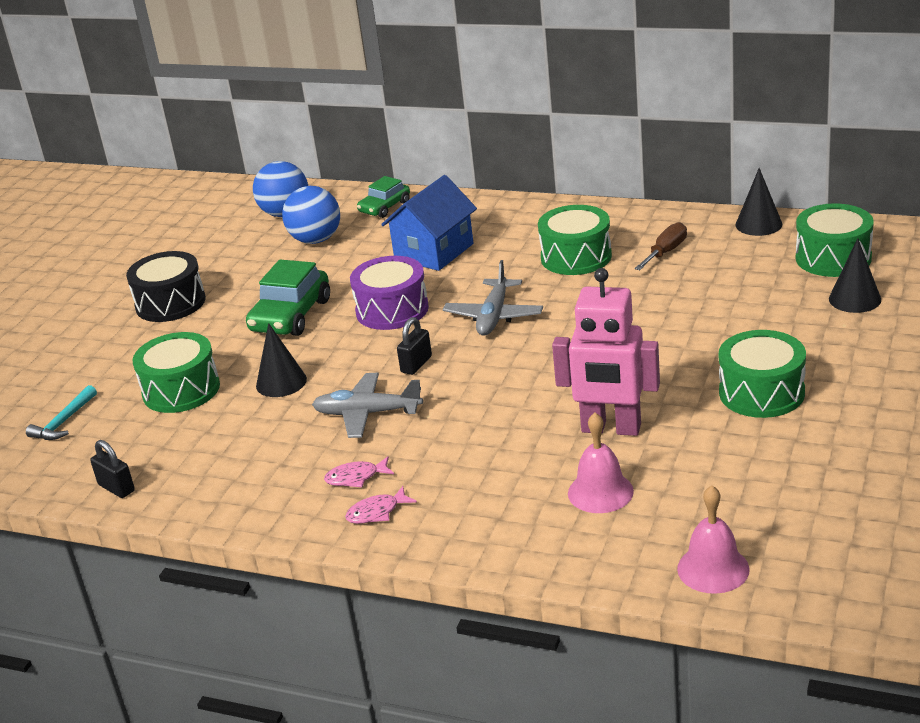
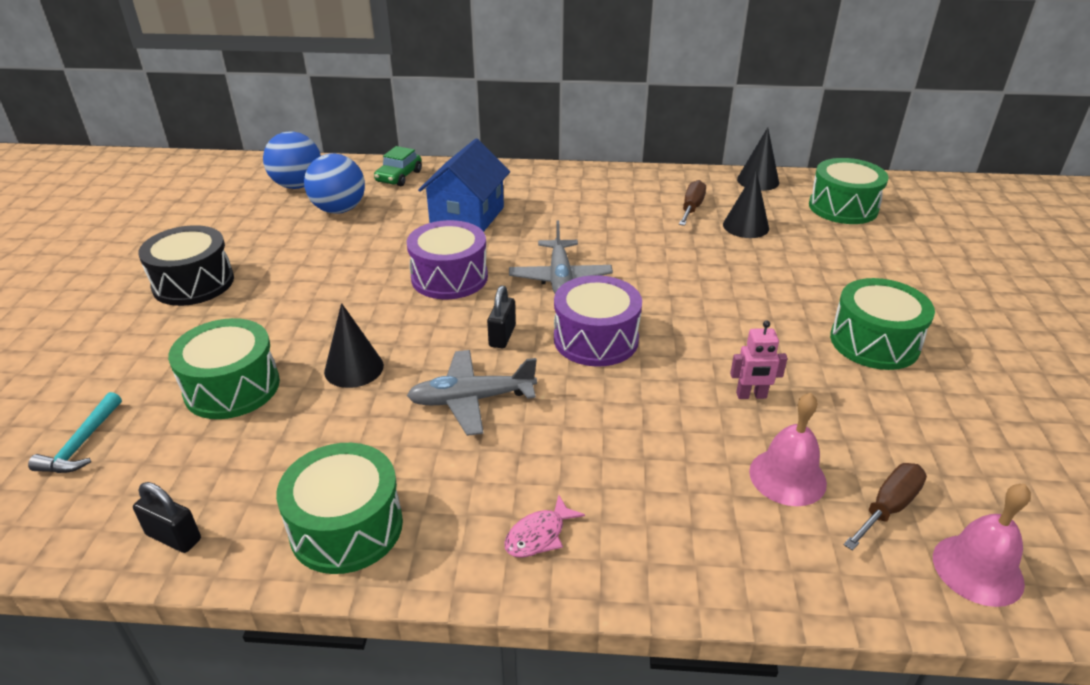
camera: 20 degrees left, 5 degrees up
green car [246,260,330,336] -> none
pink fish [324,456,394,487] -> none
green drum [538,205,612,275] -> green drum moved to [276,443,403,574]
pink robot [552,268,660,436] -> pink robot [730,321,788,399], size x0.46
black cone [829,238,881,313] -> black cone moved to [723,170,769,238]
none -> purple drum [554,275,642,367]
none -> brown screwdriver [844,463,927,551]

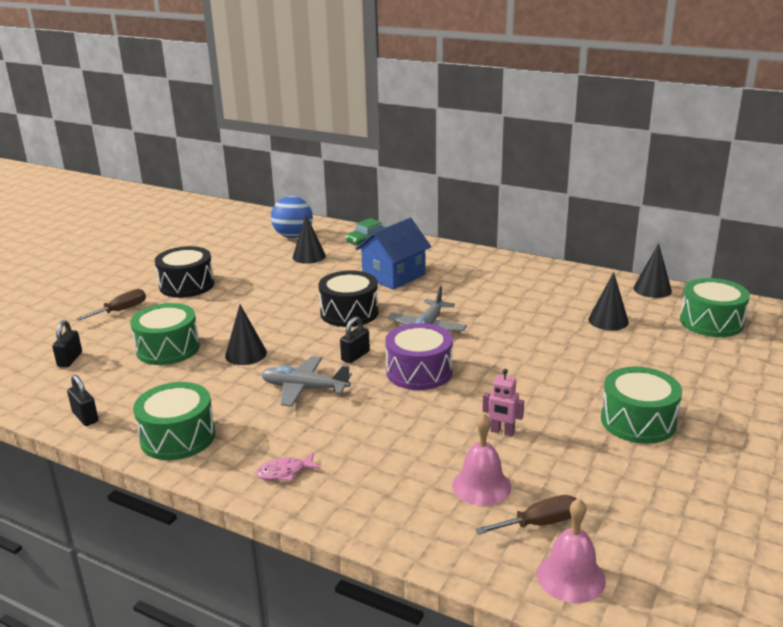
camera: 25 degrees right, 10 degrees down
turquoise hammer [28,392,122,473] -> black padlock [52,320,82,367]
blue ball [304,153,365,214] -> black cone [293,215,326,264]
purple drum [407,220,488,299] -> black drum [318,271,379,327]
brown screwdriver [679,180,706,226] -> brown screwdriver moved to [76,289,146,321]

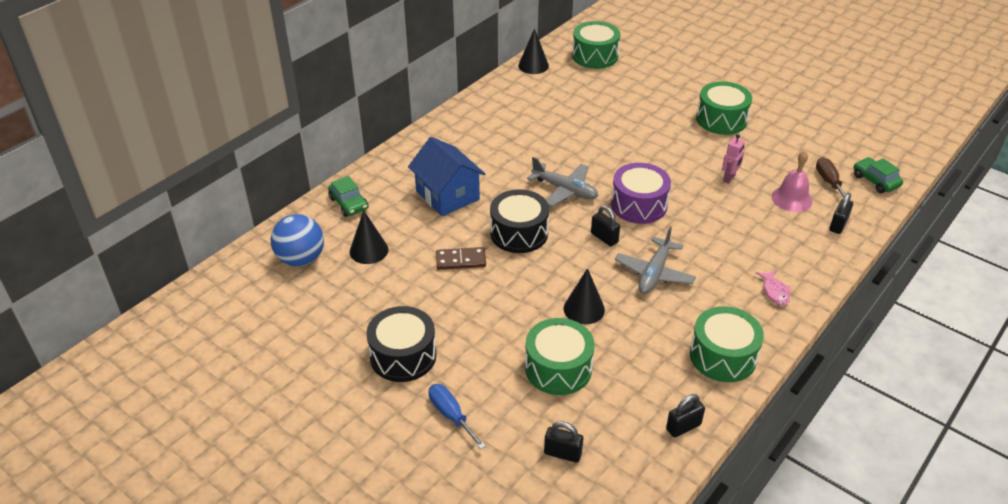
camera: 80 degrees left, 15 degrees up
brown screwdriver [76,289,146,321] -> blue screwdriver [429,384,486,449]
pink bell [537,498,606,603] -> green car [854,157,903,193]
black cone [588,272,629,330] -> none
none -> brown domino [436,247,486,270]
none -> black padlock [830,193,853,234]

